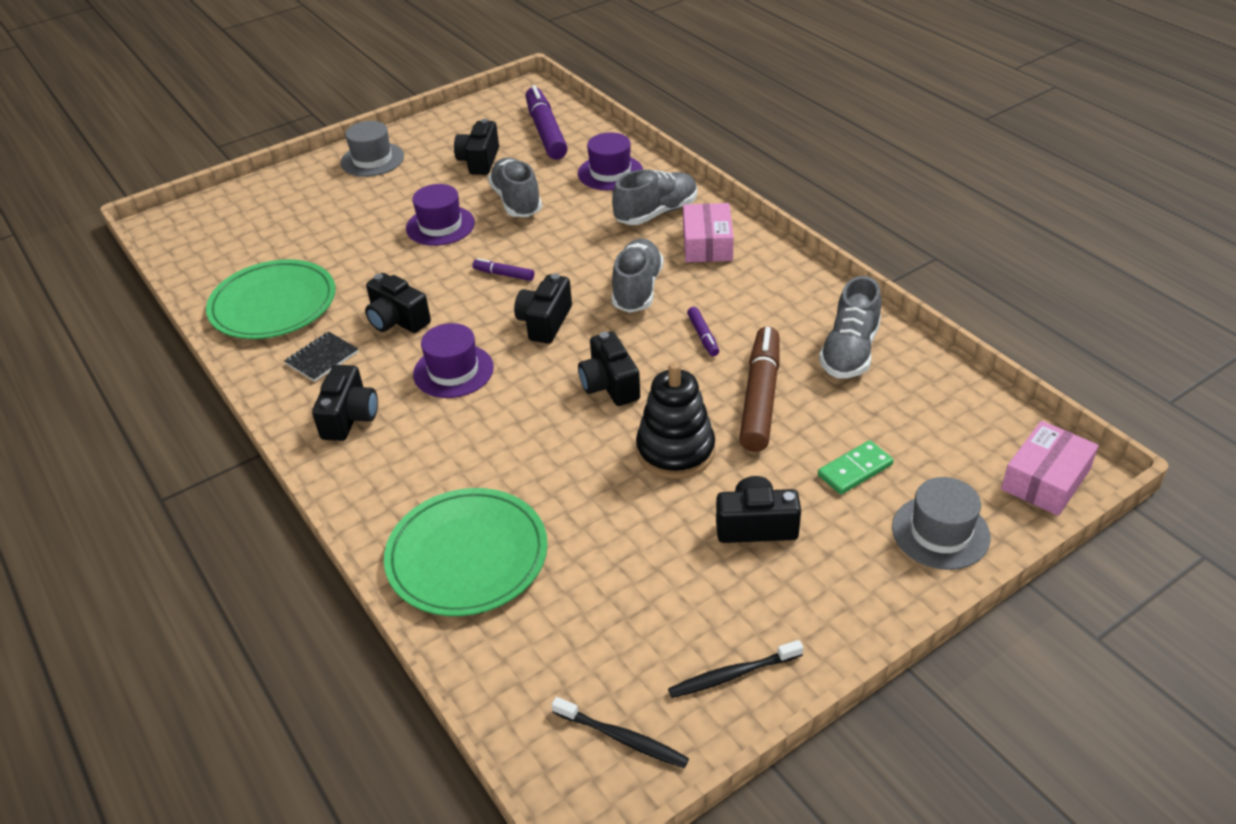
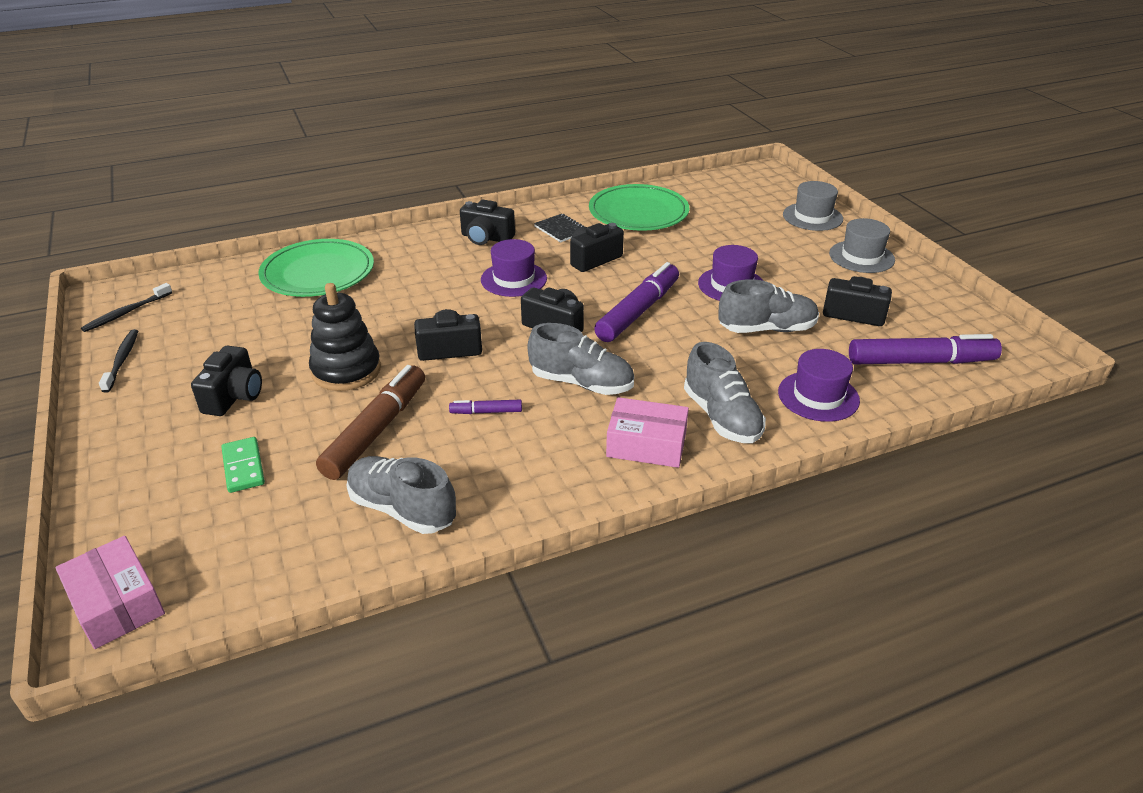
camera: 100 degrees right, 5 degrees down
purple marker [473,258,534,281] -> purple marker [594,262,679,342], size x2.18
brown marker [739,326,780,452] -> brown marker turned 90 degrees counterclockwise [316,365,425,480]
grey hat [892,477,991,570] -> grey hat moved to [783,181,843,231]

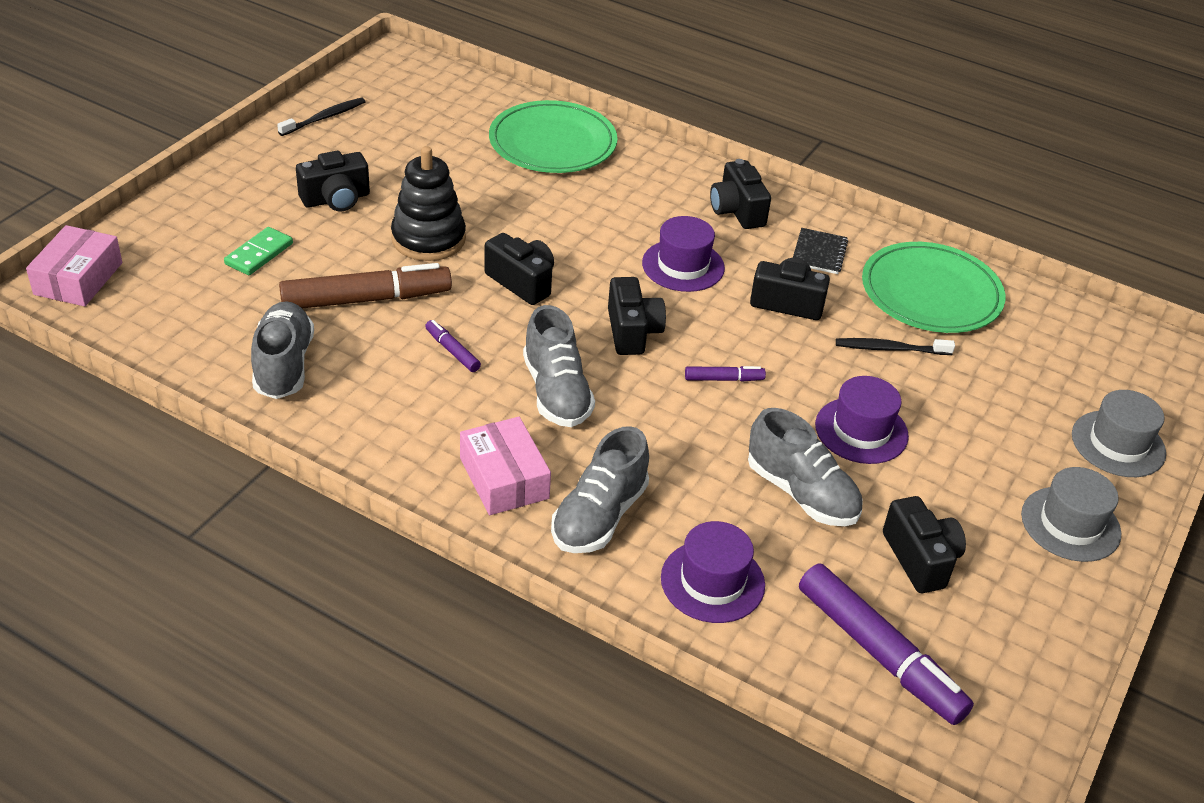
camera: 50 degrees right, 5 degrees up
black toothbrush [81,283,172,332] -> black toothbrush moved to [836,338,955,355]
purple marker [594,262,679,342] -> purple marker [685,366,766,382], size x0.46

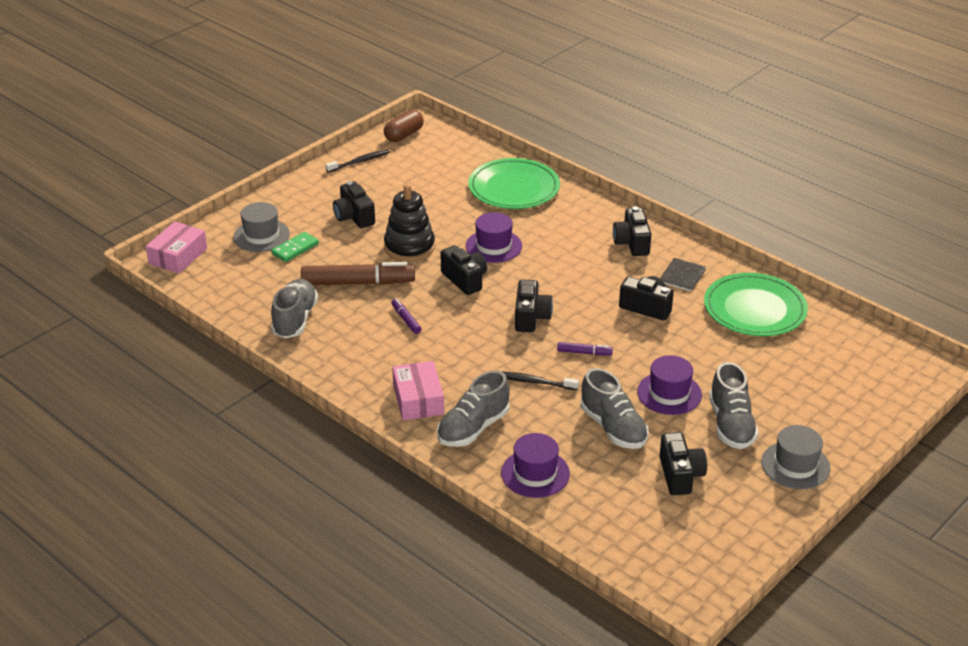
camera: 15 degrees right, 5 degrees down
black camera [296,151,370,212] -> black camera turned 75 degrees clockwise [333,181,375,228]
grey shoe [523,305,595,427] -> grey shoe moved to [709,362,759,449]
purple hat [642,216,725,292] -> purple hat moved to [466,212,522,263]
purple marker [799,564,974,725] -> none
black toothbrush [836,338,955,355] -> black toothbrush moved to [501,371,579,390]
grey hat [1072,390,1166,477] -> grey hat moved to [233,202,290,252]
none -> brown capsule [384,110,424,142]

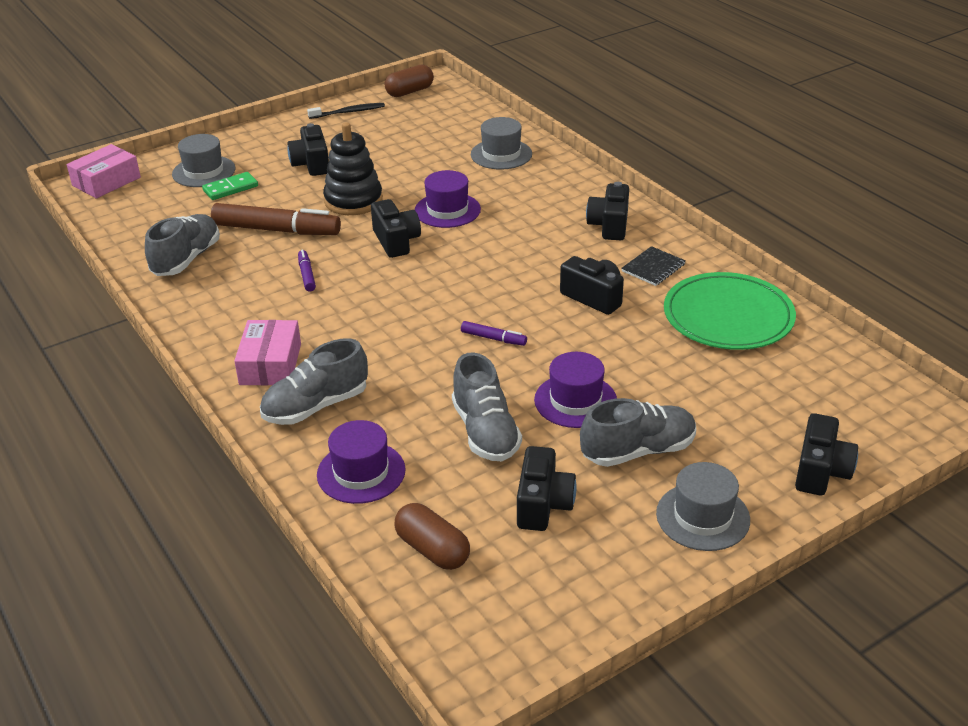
camera: 15 degrees right, 0 degrees up
green plate [468,158,560,209] -> grey hat [471,117,532,170]
black toothbrush [501,371,579,390] -> none
black camera [515,279,553,332] -> black camera moved to [795,413,858,495]
grey shoe [709,362,759,449] -> grey shoe turned 120 degrees counterclockwise [580,398,696,467]
none -> brown capsule [394,503,470,570]

